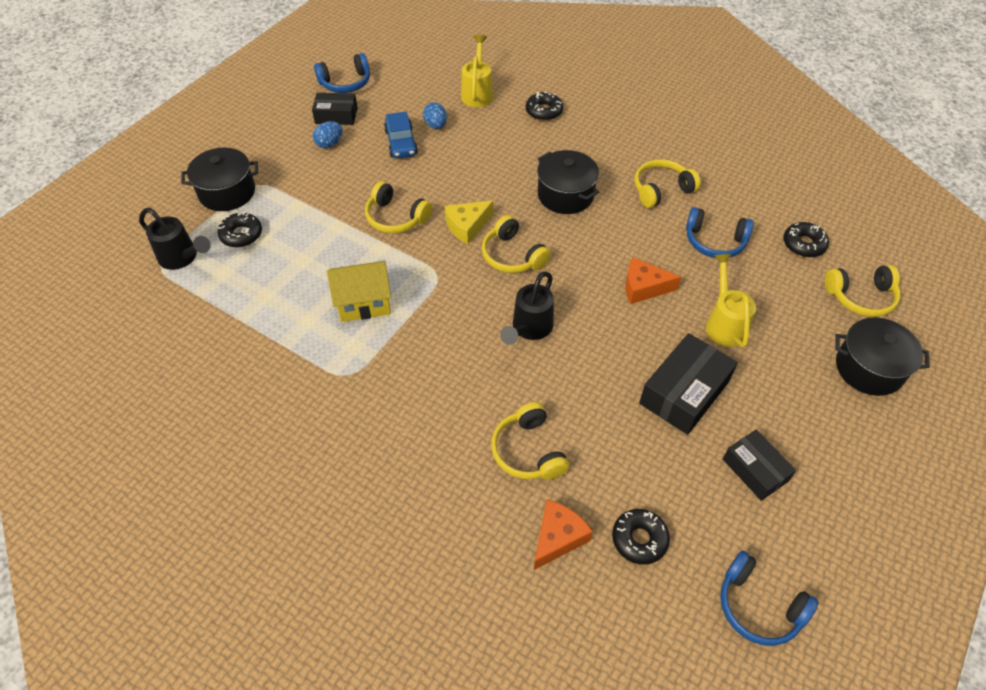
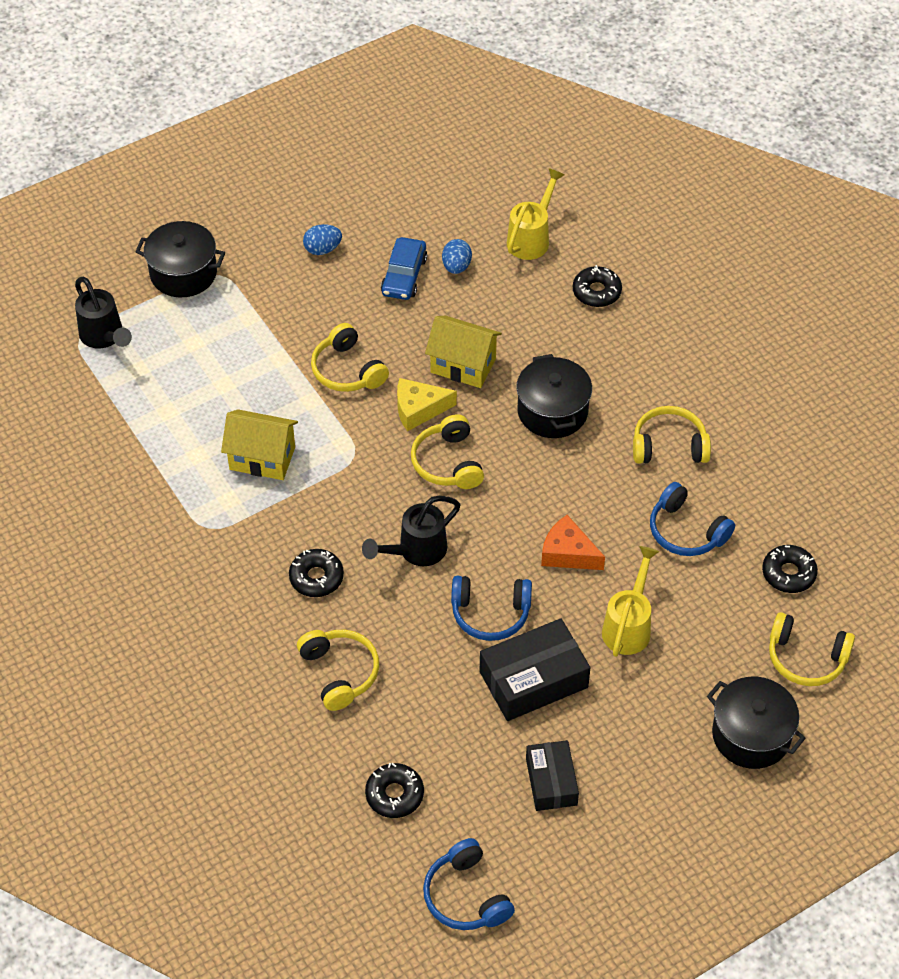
camera: 25 degrees right, 0 degrees up
black donut [217,212,262,247] -> black donut moved to [289,549,344,597]
black box [312,93,358,125] -> none
blue headphones [314,53,370,93] -> blue headphones moved to [451,576,532,641]
yellow headphones [491,402,569,480] -> yellow headphones turned 150 degrees clockwise [297,630,379,711]
orange cheese [534,500,593,570] -> none
none -> yellow house [425,316,502,388]

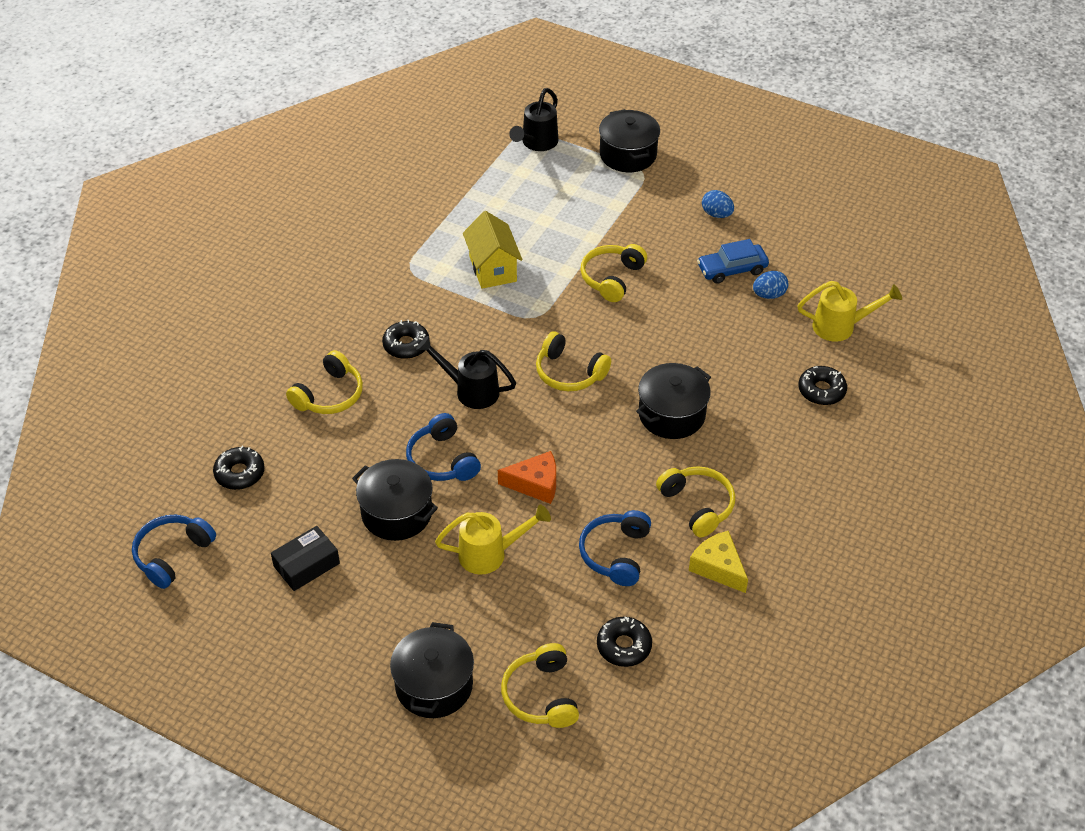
camera: 60 degrees right, 5 degrees down
yellow cheese [397,378,457,431] -> yellow cheese moved to [689,531,748,593]
yellow headphones [411,414,484,489] -> yellow headphones turned 105 degrees counterclockwise [536,331,611,391]
yellow house [425,316,502,388] -> none
black box [480,618,590,721] -> black pot [352,459,438,541]
orange cheese [541,515,605,570] -> orange cheese turned 90 degrees clockwise [498,451,556,504]

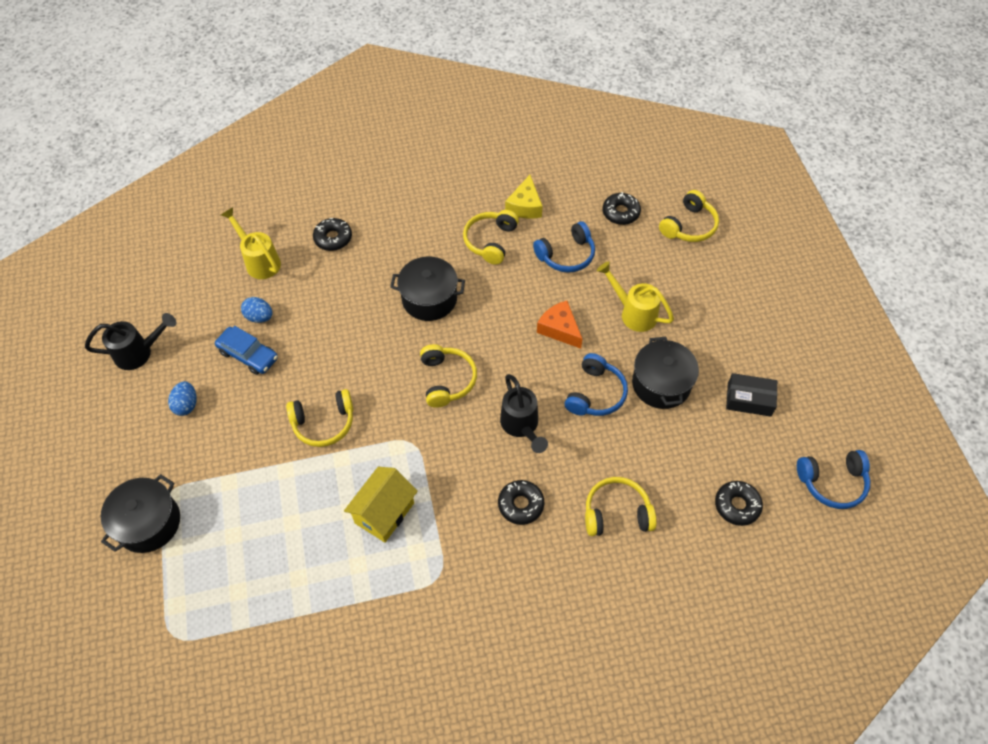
camera: 130 degrees left, 10 degrees up
black pot [390,622,474,718] -> none
black watering can [509,88,558,151] -> black watering can moved to [85,313,176,370]

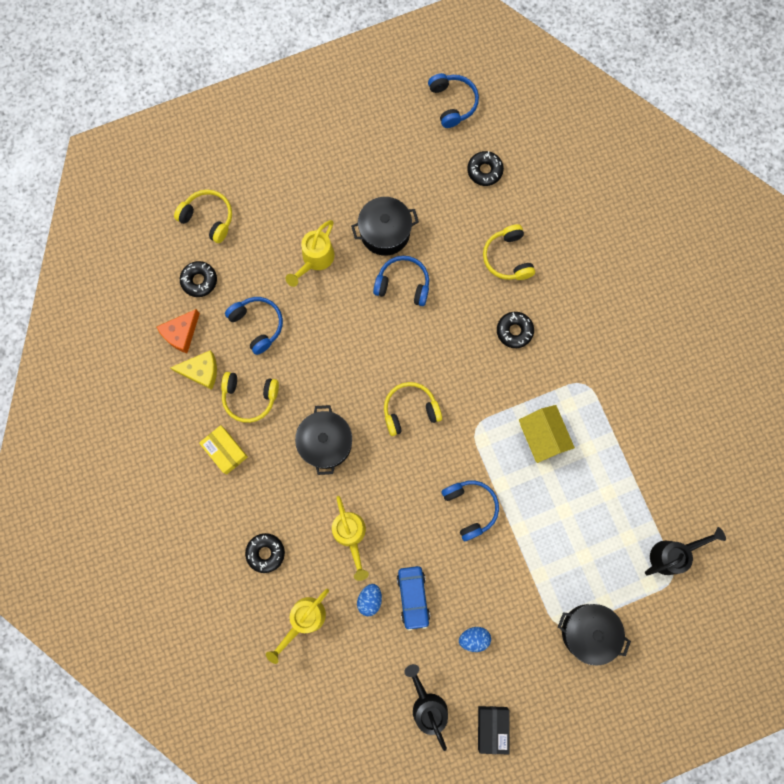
camera: 100 degrees left, 20 degrees up
blue car [215,326,278,375] -> blue car turned 150 degrees clockwise [397,566,430,631]
yellow headphones [286,389,353,447] -> blue headphones [441,480,499,541]
yellow house [344,467,418,542] -> yellow house turned 45 degrees clockwise [519,405,575,463]
black watering can [500,374,548,453] -> black watering can moved to [645,527,726,575]
orange cheese [537,301,582,349] -> orange cheese moved to [157,309,200,353]
black box [726,373,777,417] -> black box moved to [478,706,510,755]
none -> yellow box [199,425,248,475]
none -> yellow watering can [332,496,369,581]

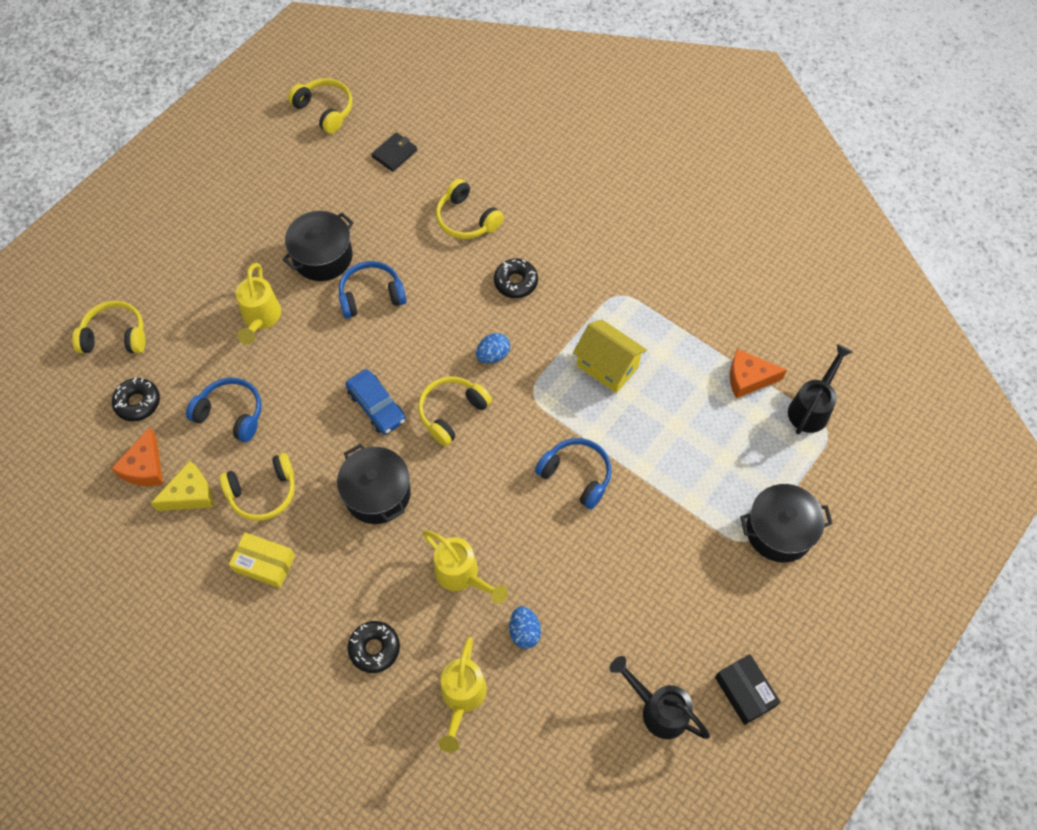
camera: 30 degrees left, 15 degrees down
blue car [397,566,430,631] -> blue car moved to [345,369,406,435]
blue headphones [428,73,479,128] -> yellow headphones [288,78,353,134]
blue egg [459,627,491,652] -> blue egg moved to [476,333,510,363]
black donut [467,151,504,186] -> black wallet [372,132,417,172]
none -> orange cheese [730,349,787,398]

